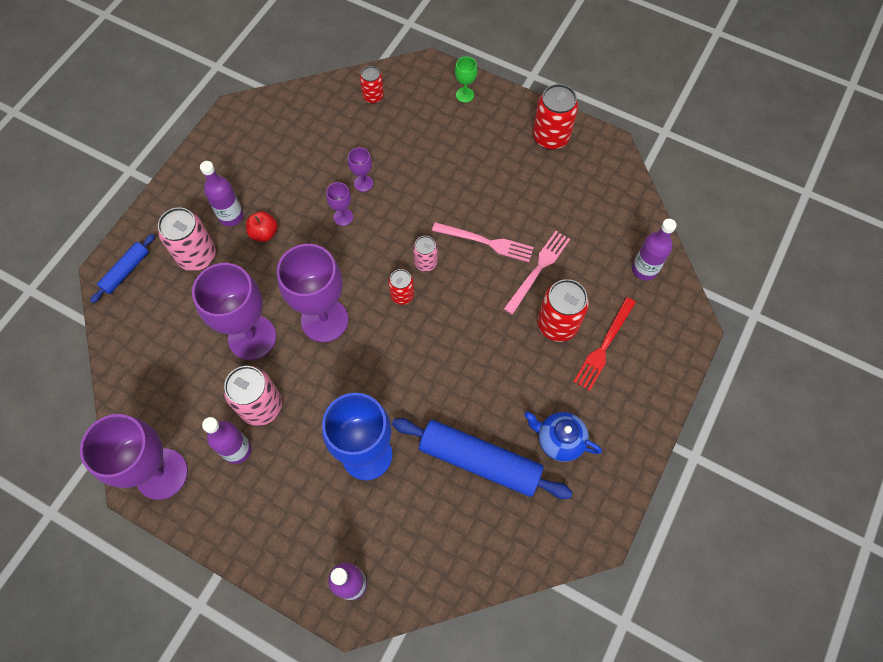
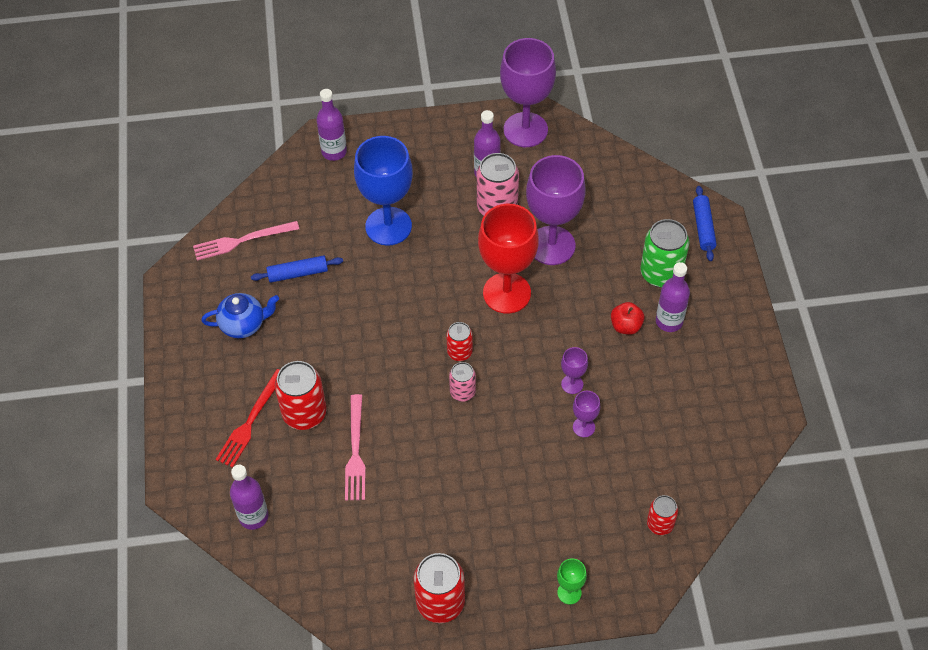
camera: 145 degrees right, 10 degrees down
pink can [158,207,216,271] -> green can [641,219,689,288]
purple goblet [277,244,348,342] -> red goblet [478,204,539,314]
blue rolling pin [392,418,573,499] -> blue rolling pin [251,255,343,283], size x0.53
pink fork [432,222,534,262] -> pink fork moved to [193,221,299,260]
red fork [573,297,636,391] -> red fork turned 150 degrees counterclockwise [215,369,279,468]

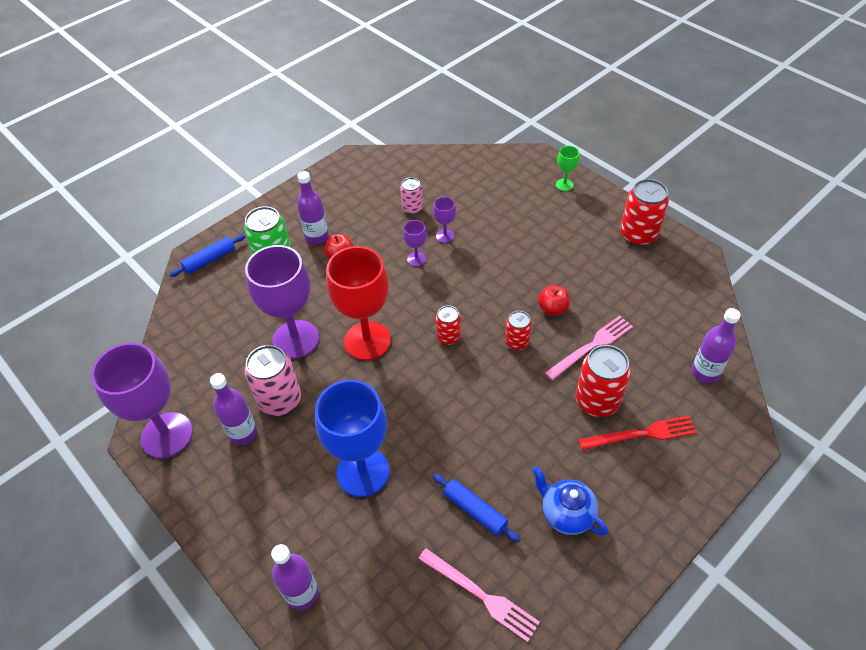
camera: 125 degrees left, 5 degrees down
pink can [449,362,476,402] -> pink can moved to [400,177,423,215]
red can [647,495,678,535] -> red can moved to [505,311,532,350]
none -> red apple [538,285,570,316]

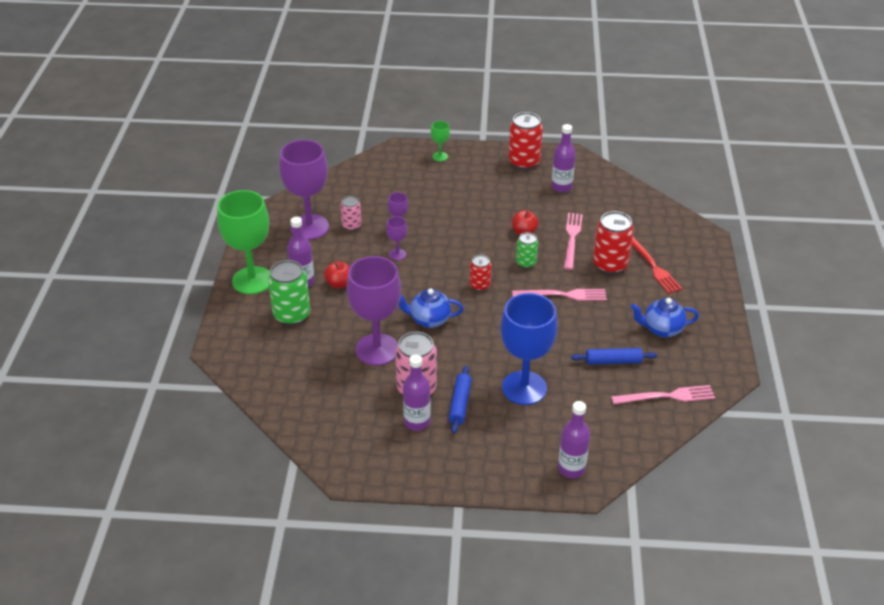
camera: 45 degrees left, 10 degrees down
purple goblet [91,343,193,458] -> purple goblet moved to [279,140,329,240]
blue rolling pin [169,234,245,277] -> blue rolling pin moved to [448,366,472,434]
red goblet [326,246,391,360] -> blue teapot [399,288,464,328]
red can [505,311,532,350] -> green can [516,232,538,268]
red fork [578,416,697,450] -> red fork turned 120 degrees clockwise [632,237,682,294]
purple bottle [692,308,741,383] -> purple bottle moved to [551,124,576,192]
none -> green goblet [217,190,270,294]
none -> pink fork [512,289,607,301]

